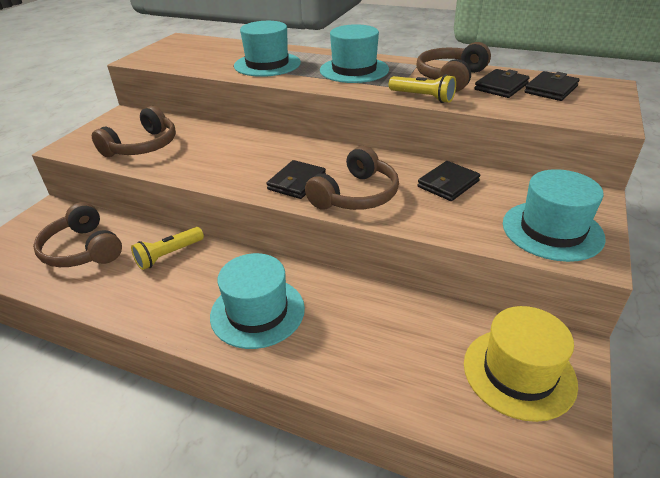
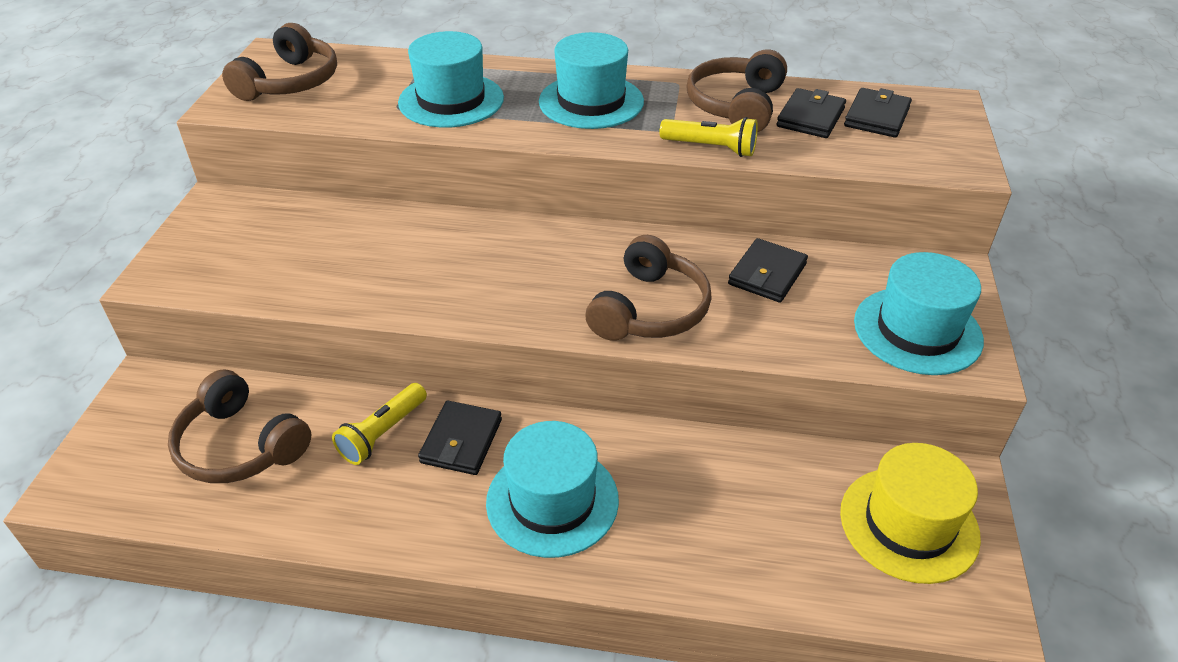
camera: 15 degrees left, 5 degrees up
brown headphones [92,106,176,157] -> brown headphones moved to [222,23,337,101]
black wallet [267,160,326,199] -> black wallet moved to [418,401,502,475]

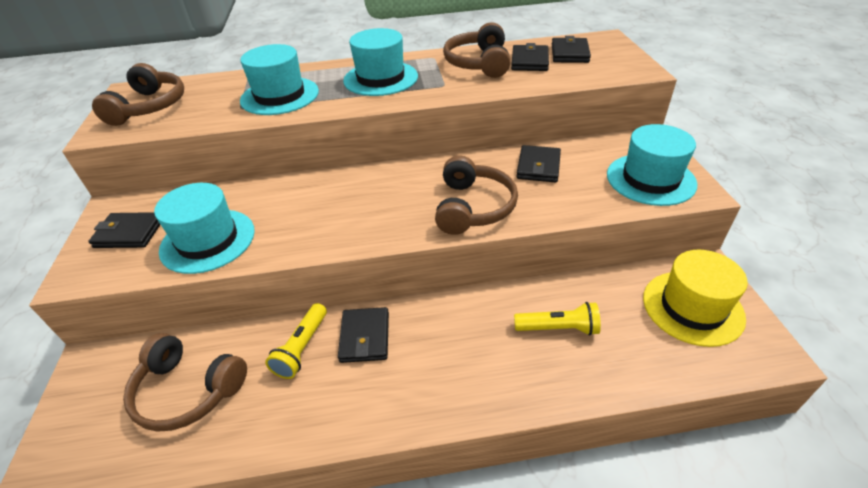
camera: 15 degrees left, 0 degrees up
turquoise hat [486,421,619,558] -> turquoise hat moved to [154,183,255,274]
yellow flashlight [660,117,758,157] -> yellow flashlight moved to [514,302,601,336]
none -> black wallet [88,212,160,248]

